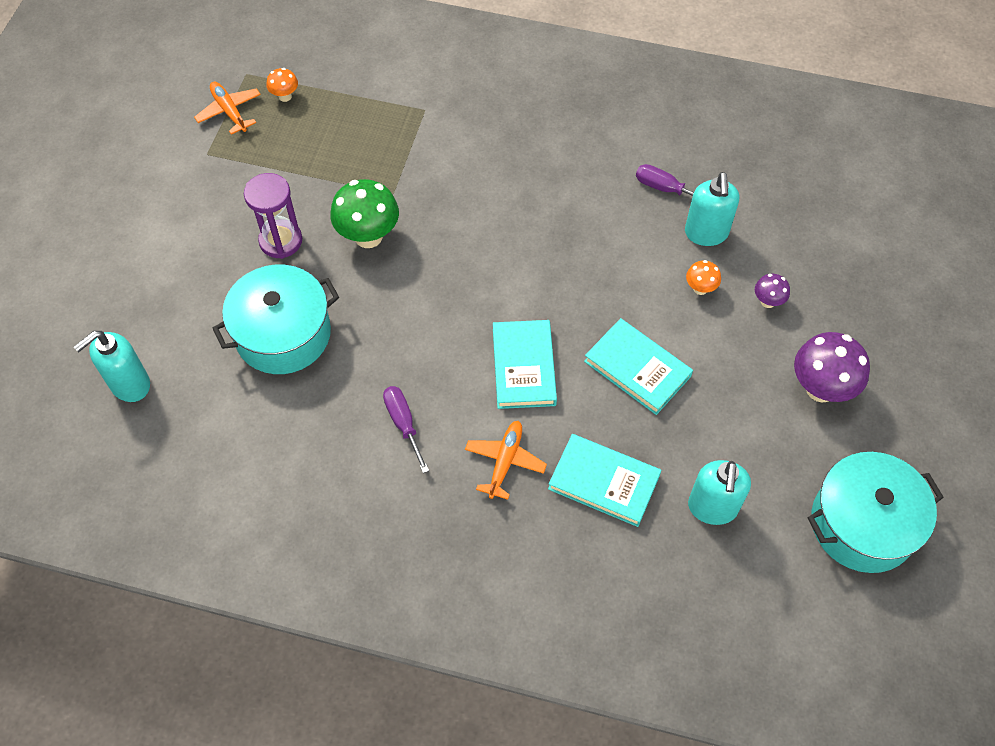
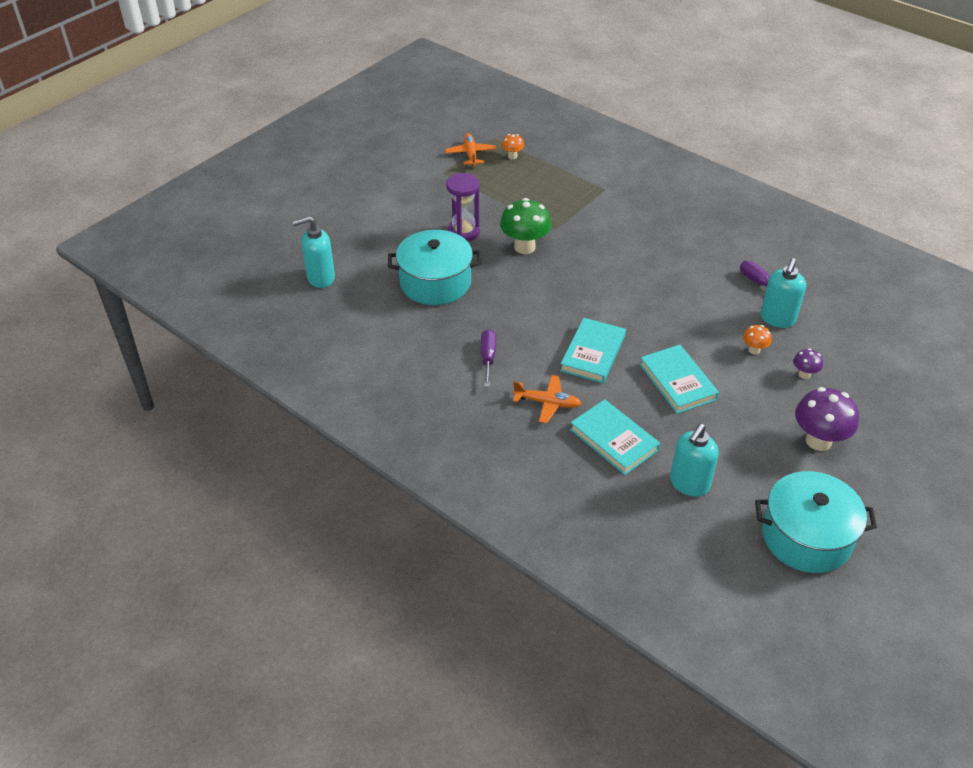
camera: 25 degrees right, 15 degrees down
orange plane [465,421,547,500] -> orange plane turned 60 degrees clockwise [513,375,582,423]

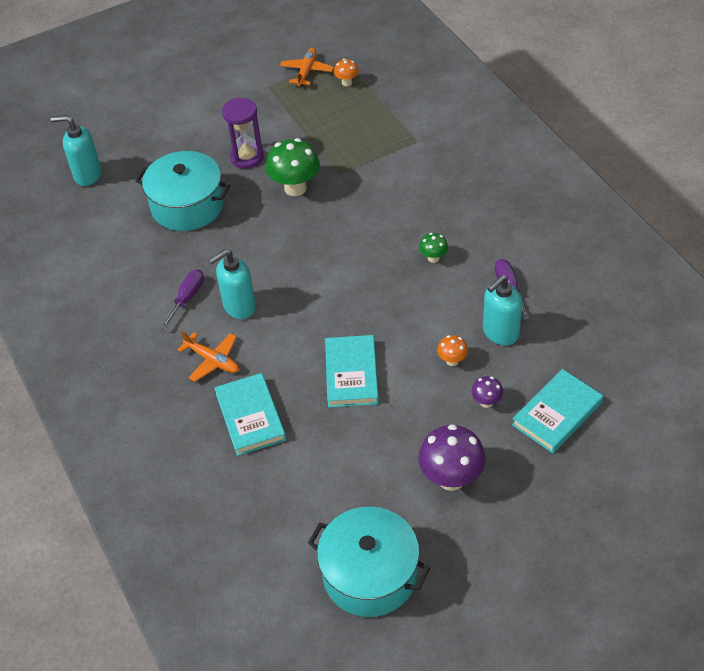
camera: 25 degrees right, 5 degrees up
turquoise book [560,318,626,383] -> turquoise book moved to [512,369,603,453]
turquoise soap dispenser [670,424,719,497] -> turquoise soap dispenser moved to [209,249,256,319]
none -> green mushroom [419,233,448,263]

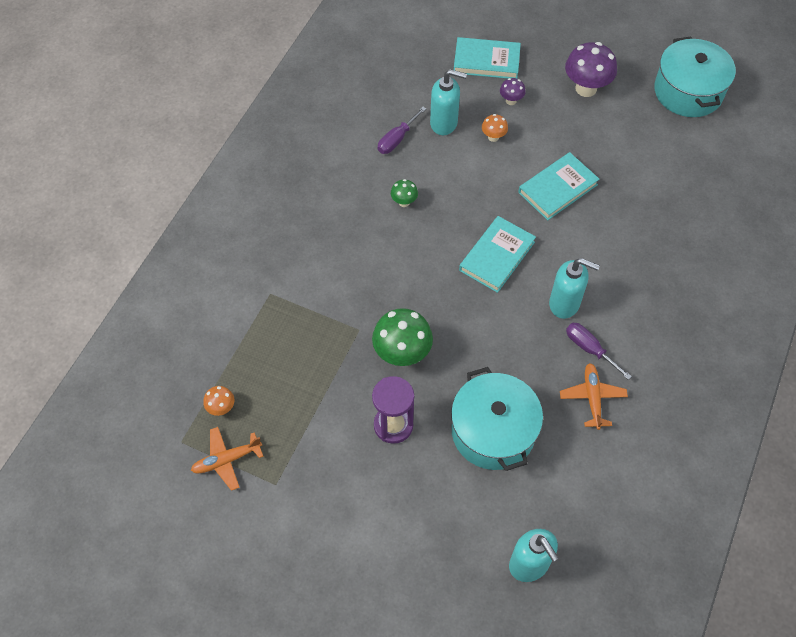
camera: 130 degrees left, 10 degrees up
purple screwdriver [160,269,204,329] -> purple screwdriver turned 60 degrees clockwise [566,323,632,380]
orange plane [177,331,239,382] -> orange plane moved to [560,363,628,430]
turquoise book [214,373,286,456] -> turquoise book moved to [459,216,536,293]

